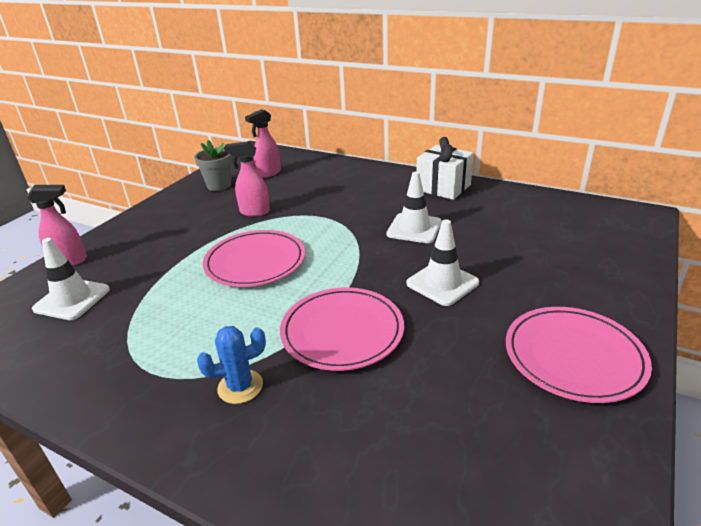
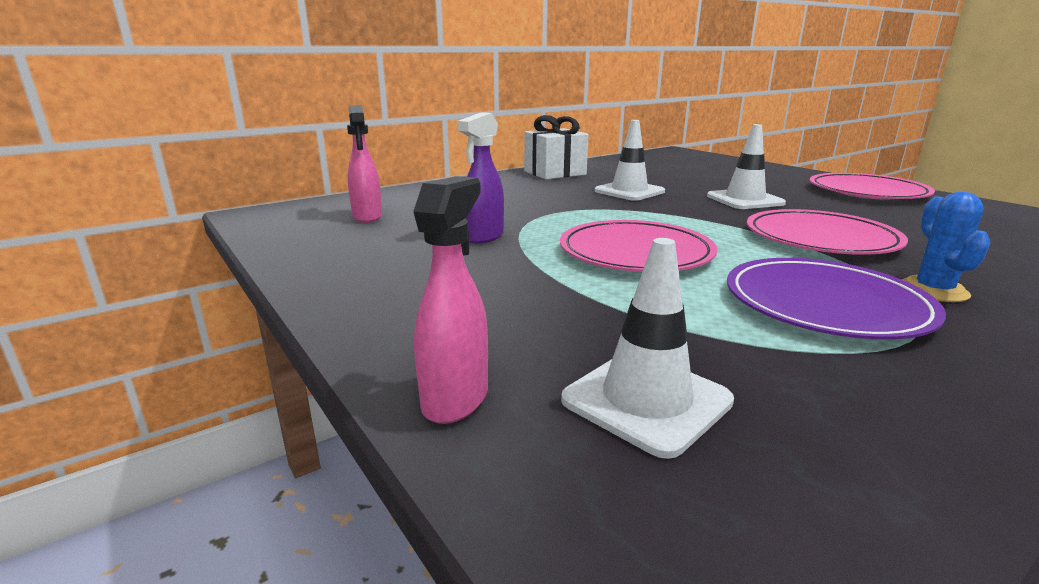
camera: 65 degrees left, 10 degrees down
grey flower pot [194,140,232,191] -> none
pink spray bottle [224,141,270,216] -> purple spray bottle [457,112,504,244]
none -> purple plate [727,258,946,340]

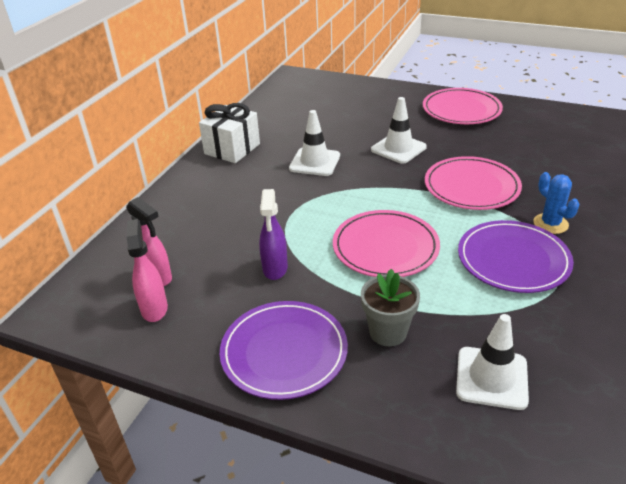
camera: 30 degrees left, 15 degrees up
pink spray bottle [413,176,488,424] -> pink spray bottle moved to [126,219,168,322]
none -> purple plate [220,301,348,400]
none -> grey flower pot [361,269,420,346]

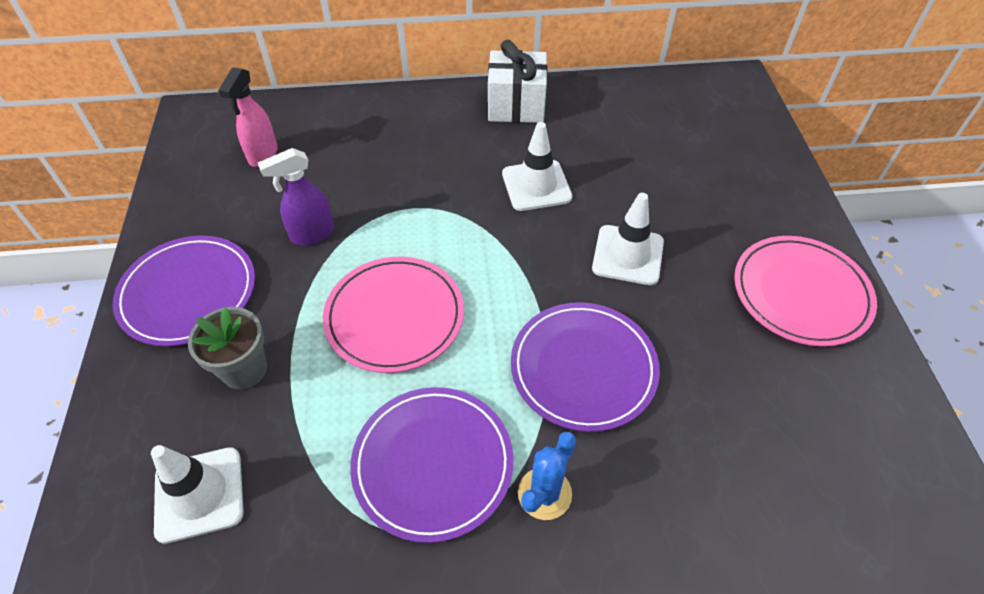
camera: 60 degrees right, 15 degrees up
pink spray bottle [126,219,168,322] -> none
pink plate [425,156,522,210] -> purple plate [511,302,660,432]

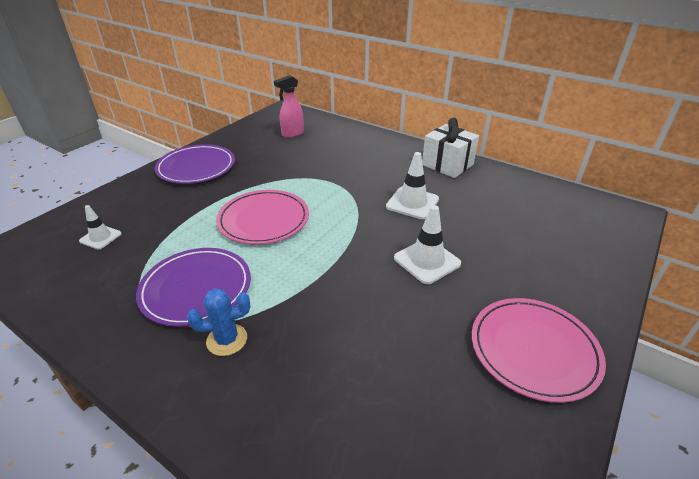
camera: 40 degrees right, 15 degrees down
white traffic cone [151,445,244,544] -> white traffic cone [79,205,122,250], size x0.62
grey flower pot [188,307,267,390] -> none
purple spray bottle [258,148,334,245] -> none
purple plate [511,302,660,432] -> none

